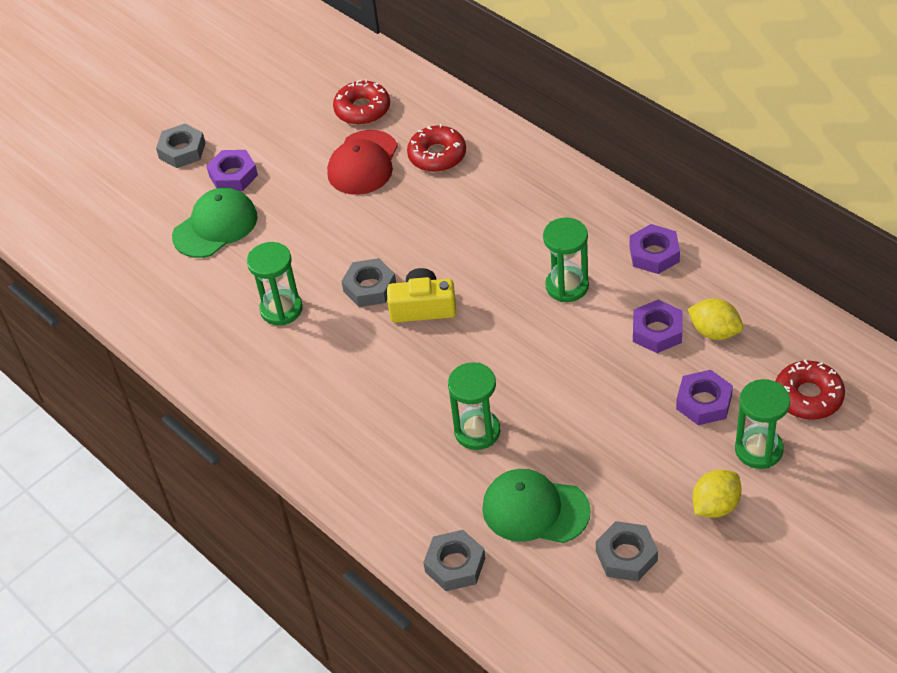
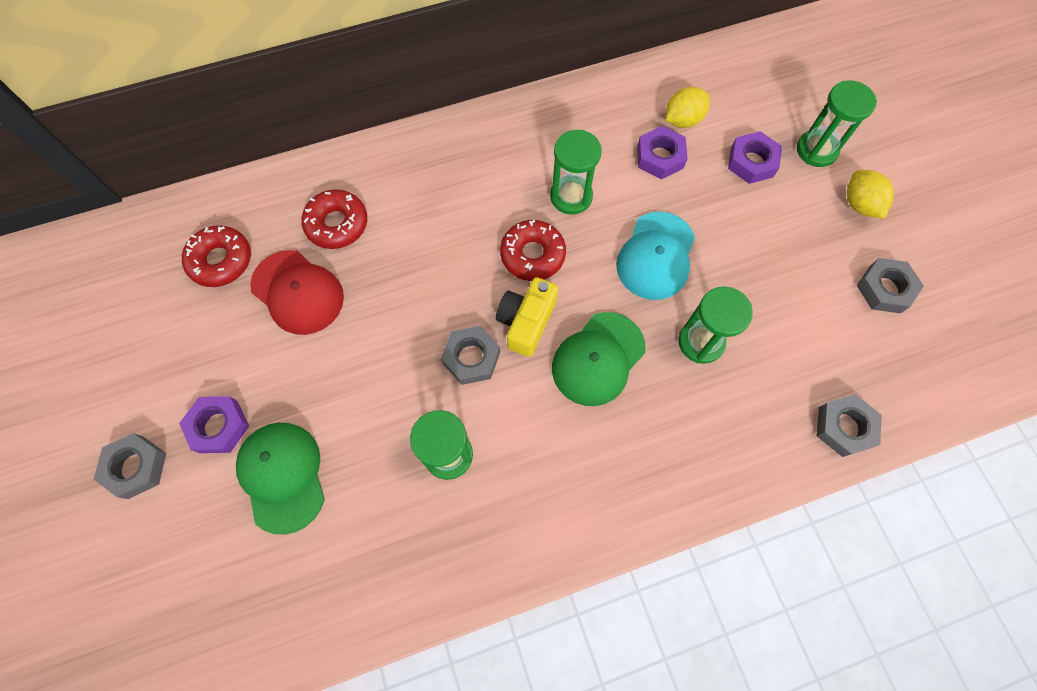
camera: 70 degrees left, 20 degrees up
green cap [482,469,591,543] -> green cap moved to [552,312,645,406]
purple nut [630,224,680,274] -> none
red donut [775,359,845,420] -> red donut moved to [500,220,566,281]
none -> turquoise cap [616,212,695,300]

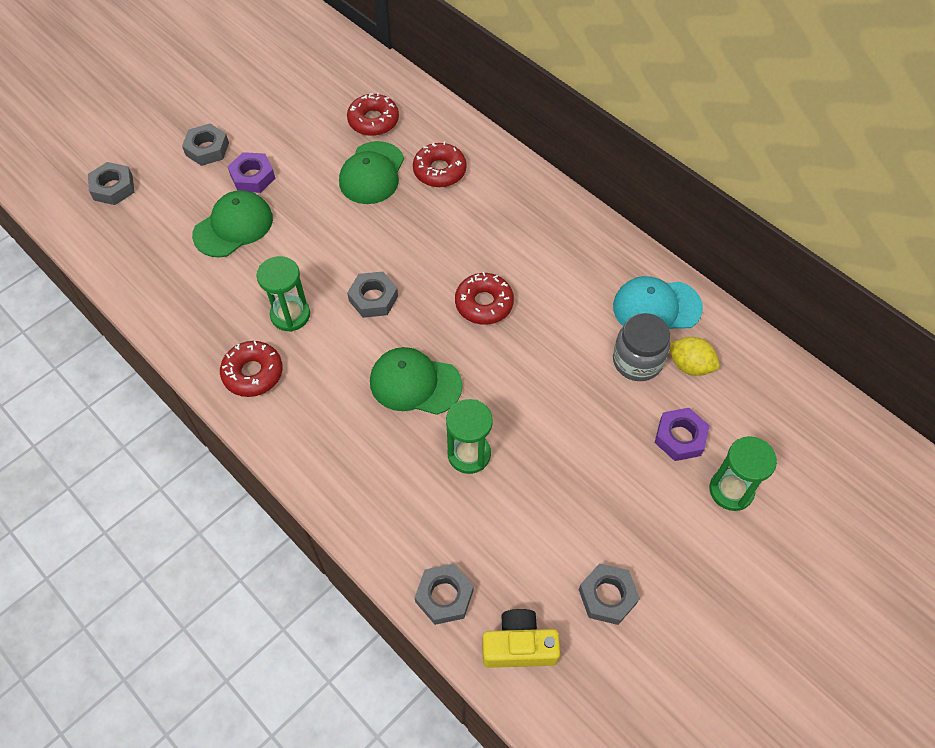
camera: 65 degrees right, 10 degrees down
red cap [250,250,344,335] -> green cap [339,141,404,204]
yellow camera [496,277,558,357] -> yellow camera moved to [482,609,560,668]
green hourglass [550,130,602,215] -> none
turquoise cap [616,212,695,300] -> turquoise cap moved to [613,276,703,329]
purple nut [637,126,687,179] -> grey jar [613,313,670,381]
yellow lemon [847,170,894,218] -> none
none -> grey nut [88,162,134,205]
none -> red donut [220,341,283,397]

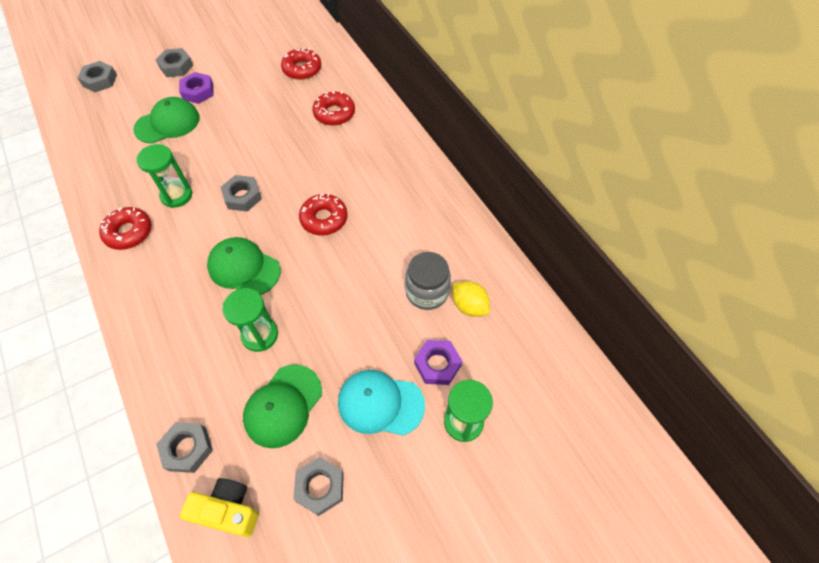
camera: 15 degrees right, 0 degrees up
green cap [339,141,404,204] -> green cap moved to [243,365,322,448]
turquoise cap [613,276,703,329] -> turquoise cap moved to [338,370,425,436]

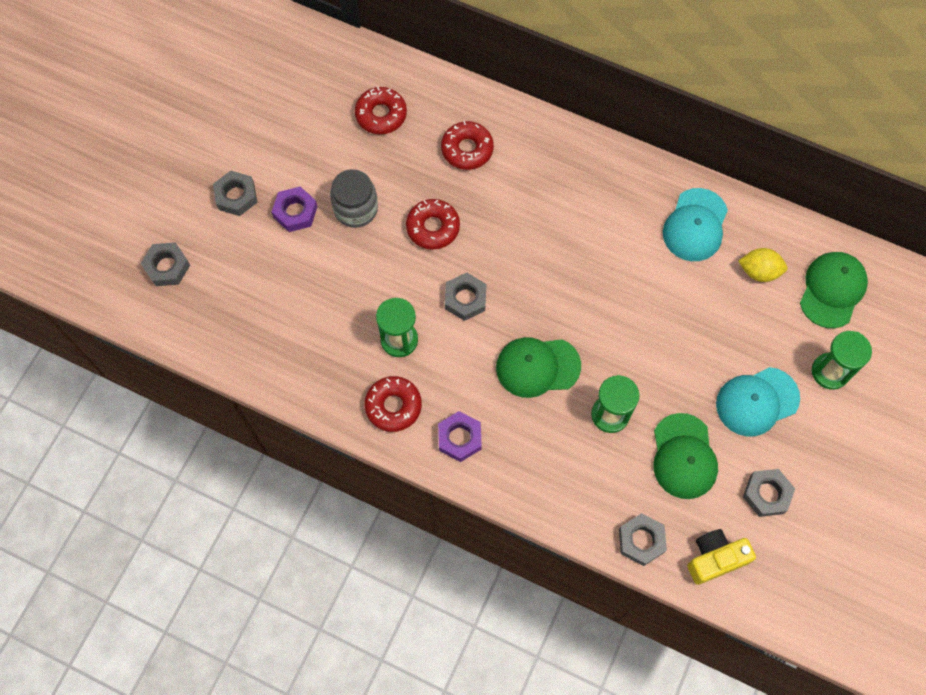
camera: 35 degrees left, 10 degrees up
green cap [133,97,200,144] -> green cap moved to [800,252,868,328]
red donut [299,194,348,236] -> red donut moved to [406,199,460,250]
grey jar [405,252,451,310] -> grey jar moved to [330,169,378,228]
purple nut [414,340,462,385] -> purple nut moved to [438,411,482,462]
none -> turquoise cap [663,188,728,261]

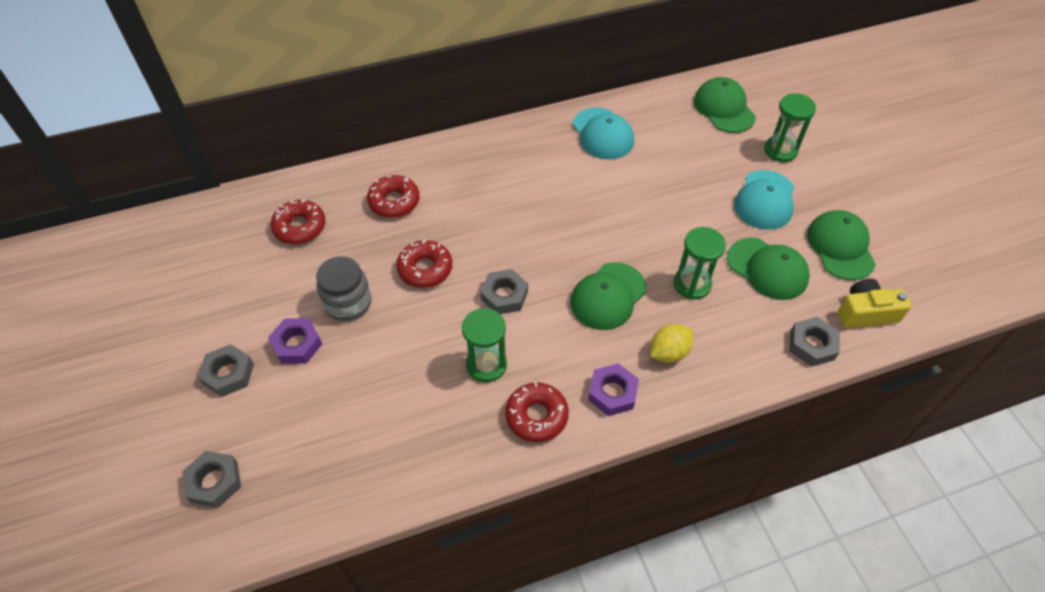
camera: 45 degrees left, 15 degrees down
yellow camera [687,529,756,585] -> yellow camera turned 60 degrees clockwise [838,279,912,328]
yellow lemon [739,248,787,282] -> yellow lemon moved to [650,324,693,363]
grey nut [743,469,795,517] -> green cap [807,210,876,280]

